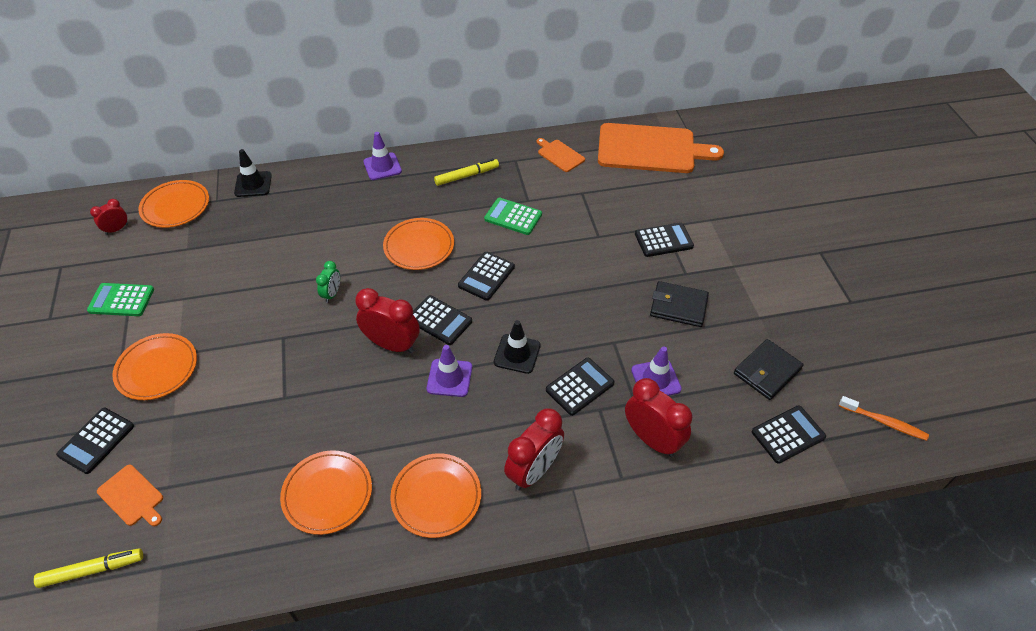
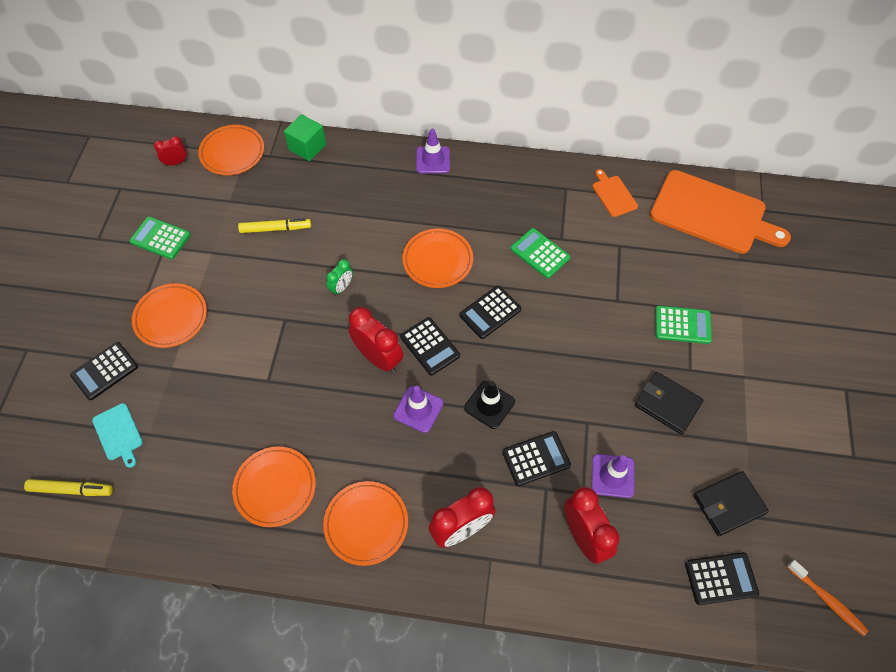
camera: 20 degrees right, 10 degrees up
orange cutting board [97,465,163,527] -> turquoise cutting board [92,403,143,468]
black traffic cone [234,149,272,197] -> green cube [284,114,326,161]
yellow marker [434,158,499,186] -> yellow marker moved to [238,218,311,233]
black calculator [635,222,694,257] -> green calculator [655,306,712,344]

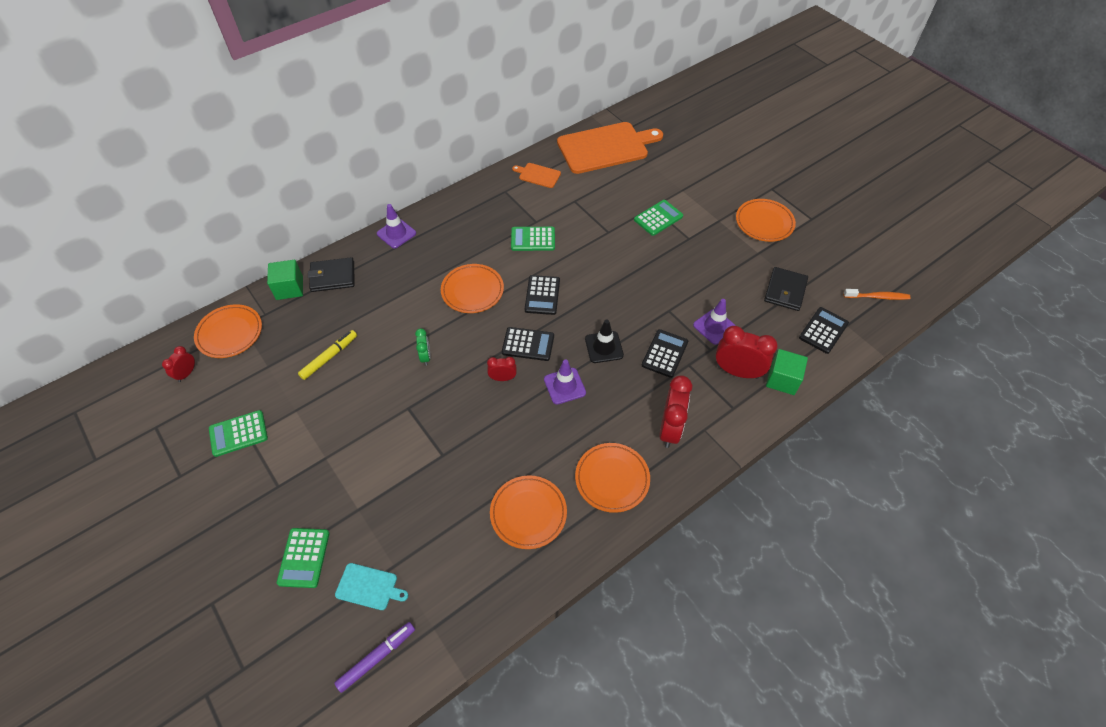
camera: 45 degrees left, 5 degrees down
yellow marker [24,479,113,496] -> purple marker [334,622,415,693]
black calculator [70,342,138,400] -> green calculator [277,528,330,588]
orange plate [132,283,207,348] -> orange plate moved to [736,199,796,242]
red clock [348,307,403,373] -> red clock [487,357,517,381], size x0.54
black wallet [635,372,704,435] -> black wallet moved to [308,257,354,292]
none -> green cube [766,349,808,395]

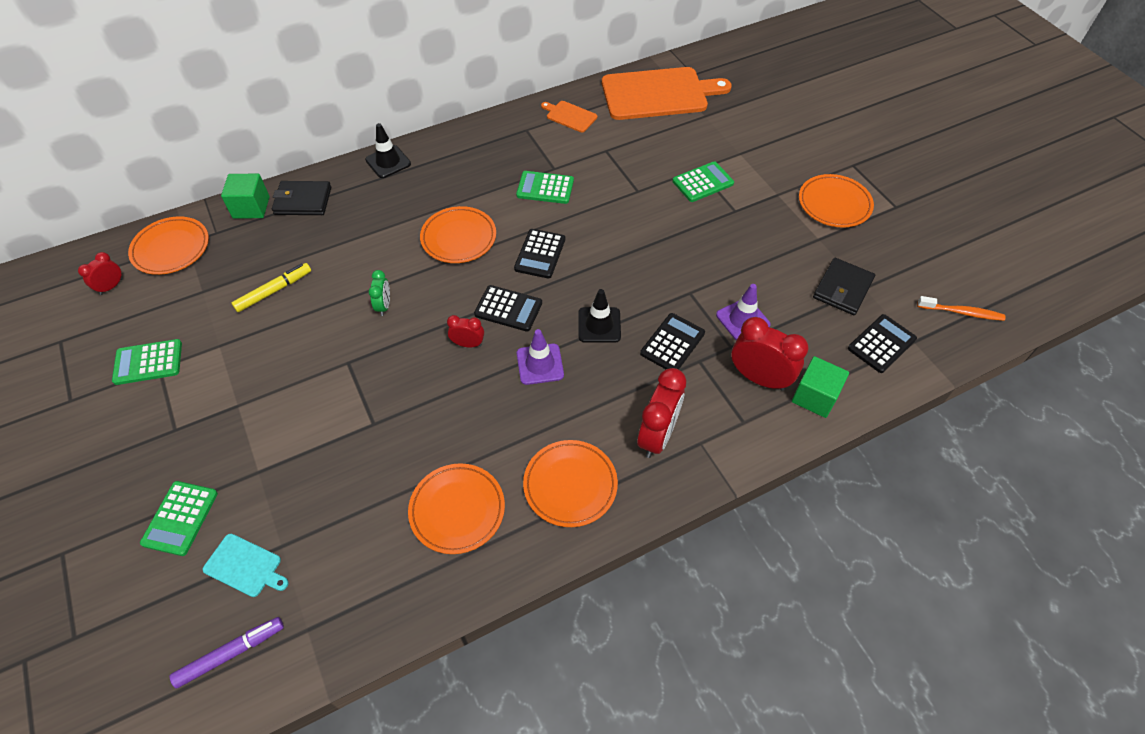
camera: 10 degrees right, 0 degrees up
purple traffic cone [377,204,416,249] -> black traffic cone [365,123,411,178]

